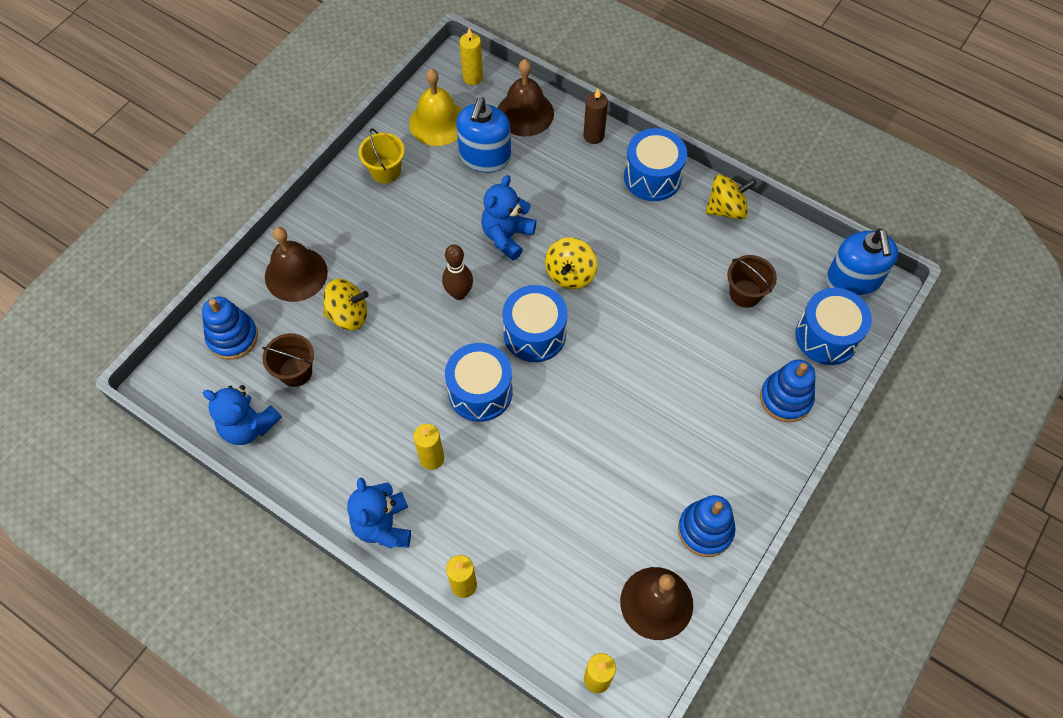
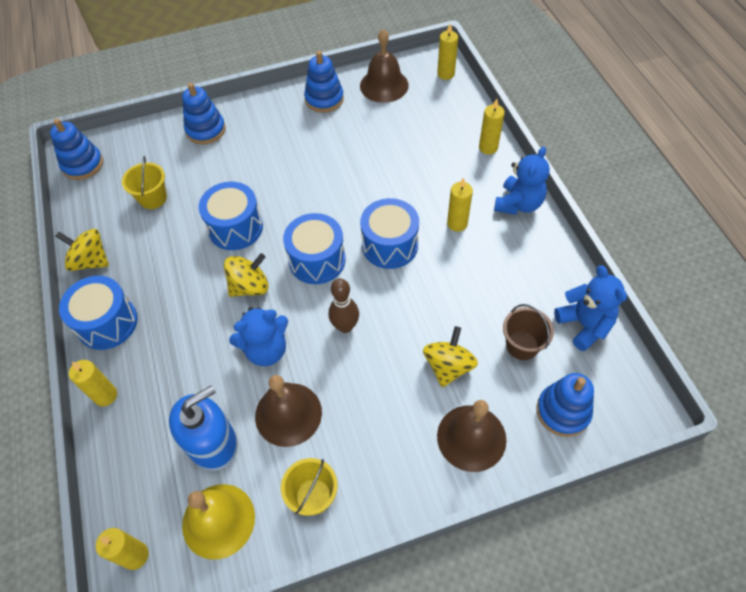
camera: 140 degrees left, 5 degrees down
yellow spinning top [323,279,369,330] -> yellow spinning top turned 75 degrees clockwise [423,326,478,387]
brown bell [498,59,554,137] -> brown bell moved to [255,375,322,447]
brown candle [584,89,608,144] -> yellow candle [69,360,117,406]
brown bucket [727,255,777,308] -> yellow bucket [122,156,167,209]
blue drum [795,288,872,365] -> blue drum moved to [199,182,263,250]
blue soap dispenser [826,228,898,298] -> blue stacking toy [50,119,103,180]

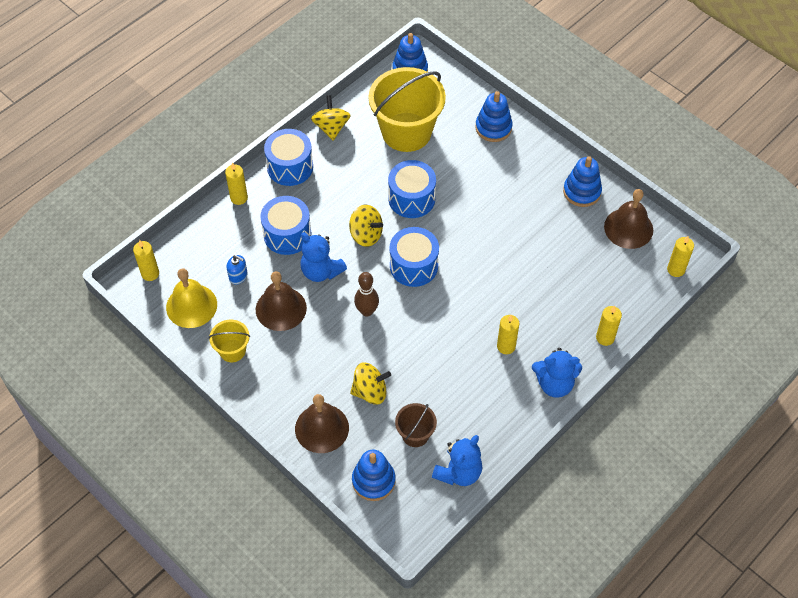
camera: 60 degrees right, 0 degrees up
yellow bucket [122,156,167,209] -> yellow bucket [369,67,446,152], size x2.12
blue soap dispenser [169,385,238,471] -> blue soap dispenser [226,255,248,284], size x0.49
blue drum [360,198,419,269] -> blue drum moved to [260,196,311,255]

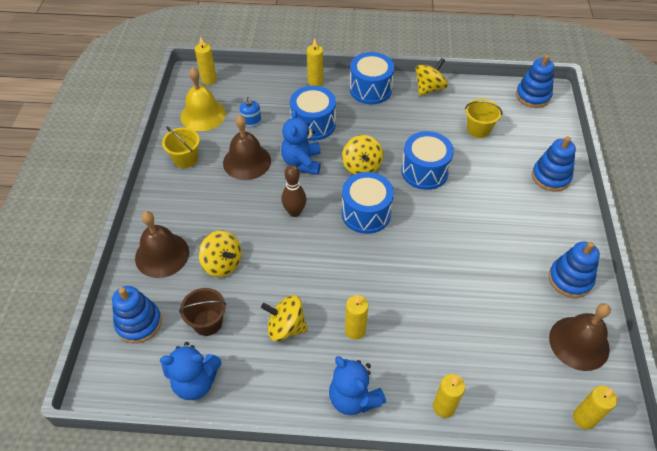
camera: 50 degrees right, 5 degrees down
yellow bucket [369,67,446,152] -> yellow bucket [465,99,502,138], size x0.47
none -> yellow spinning top [261,295,308,341]

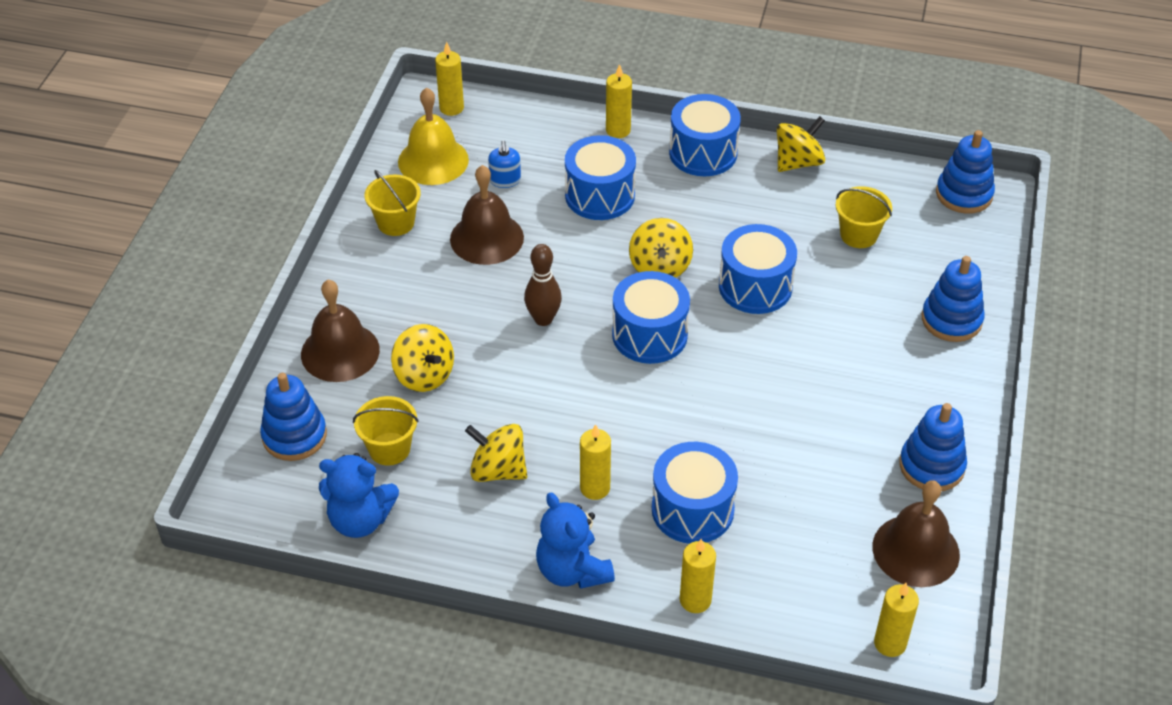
camera: 10 degrees right, 5 degrees down
brown bucket [179,288,226,336] -> yellow bucket [353,396,419,466]
blue teddy bear [281,109,321,175] -> none
none -> blue drum [652,442,738,544]

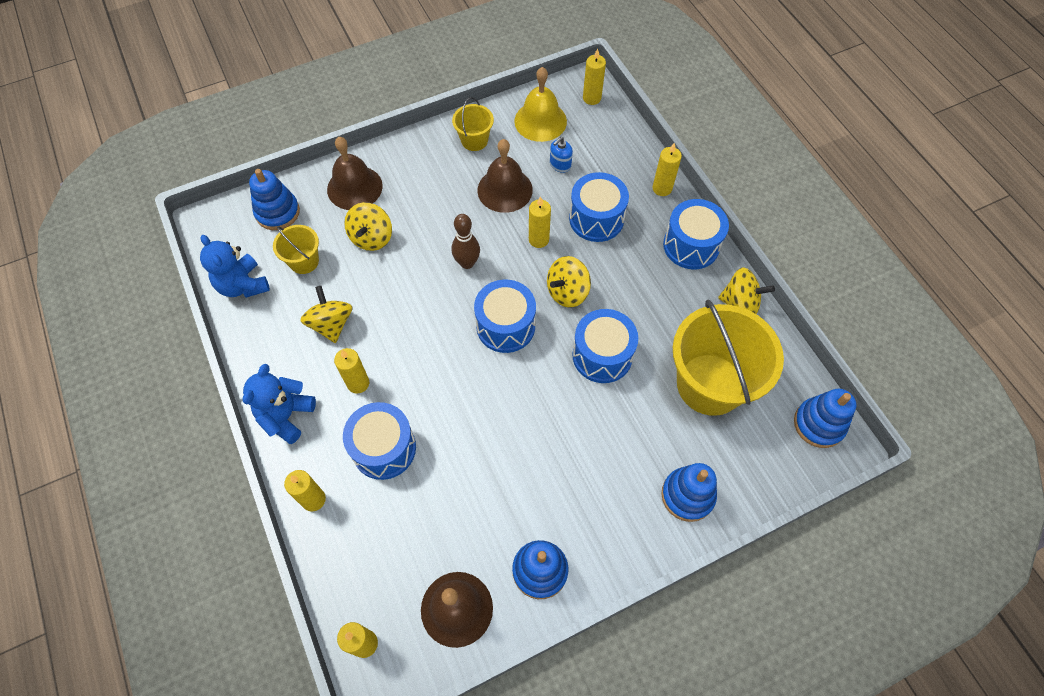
camera: 50 degrees right, 15 degrees up
yellow bucket [836,186,892,248] -> yellow bucket [673,299,784,416], size x2.12
none -> yellow candle [529,197,551,248]

